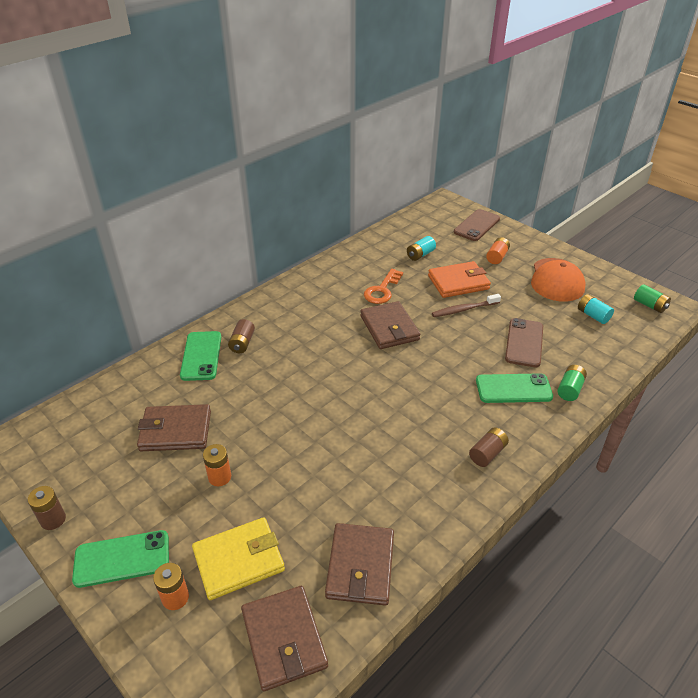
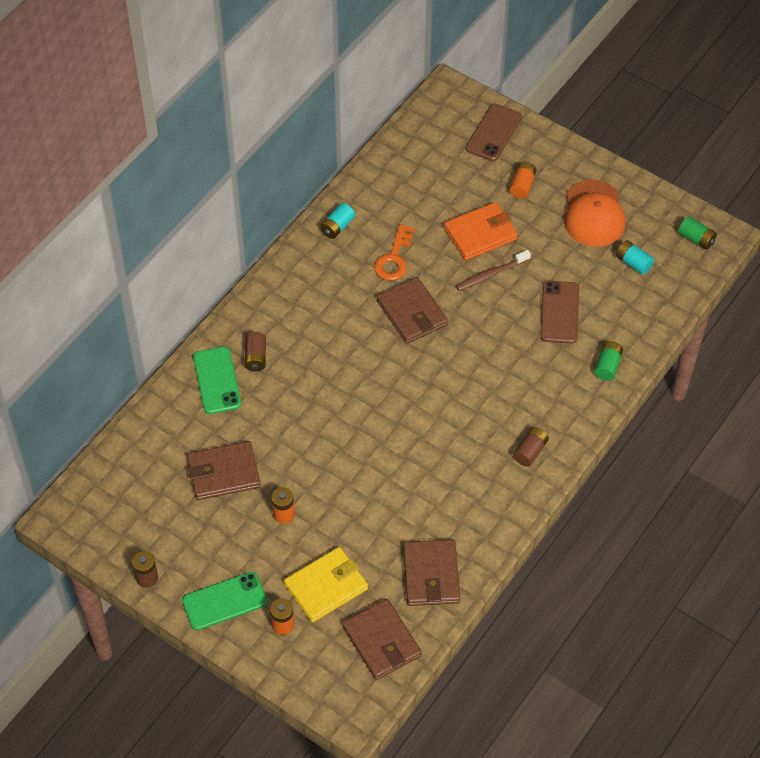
camera: 10 degrees left, 15 degrees up
turquoise battery [407,236,436,261] -> turquoise battery moved to [320,203,355,239]
green phone [476,373,553,403] -> none

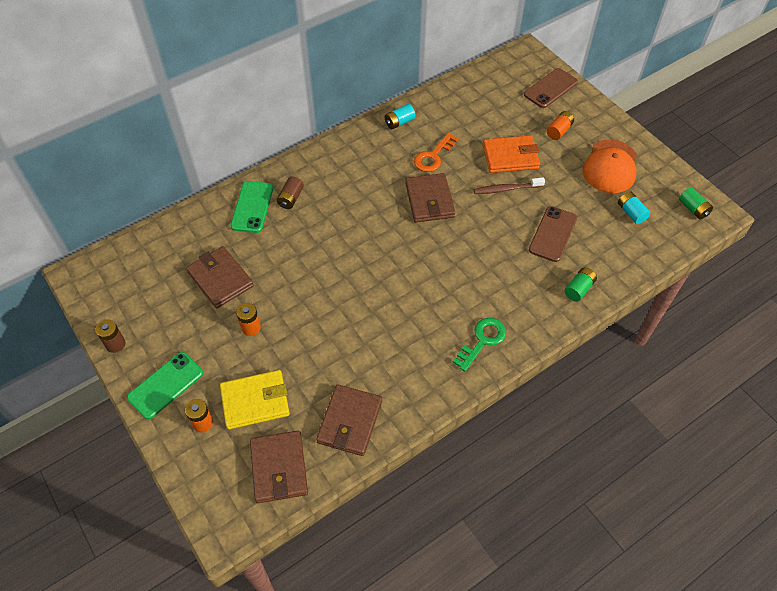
camera: 20 degrees right, 0 degrees up
green phone [182,572,267,630] -> green phone turned 45 degrees counterclockwise [127,352,203,419]
brown wallet [187,441,261,500] -> brown wallet turned 45 degrees clockwise [186,246,254,308]
brown battery [513,427,549,467] -> green key [453,318,506,371]

